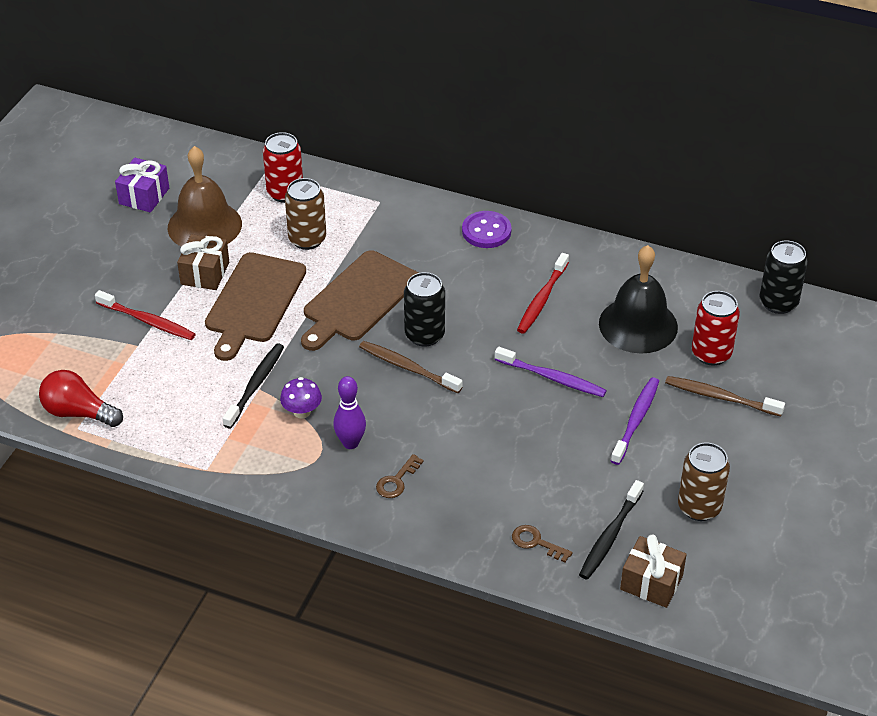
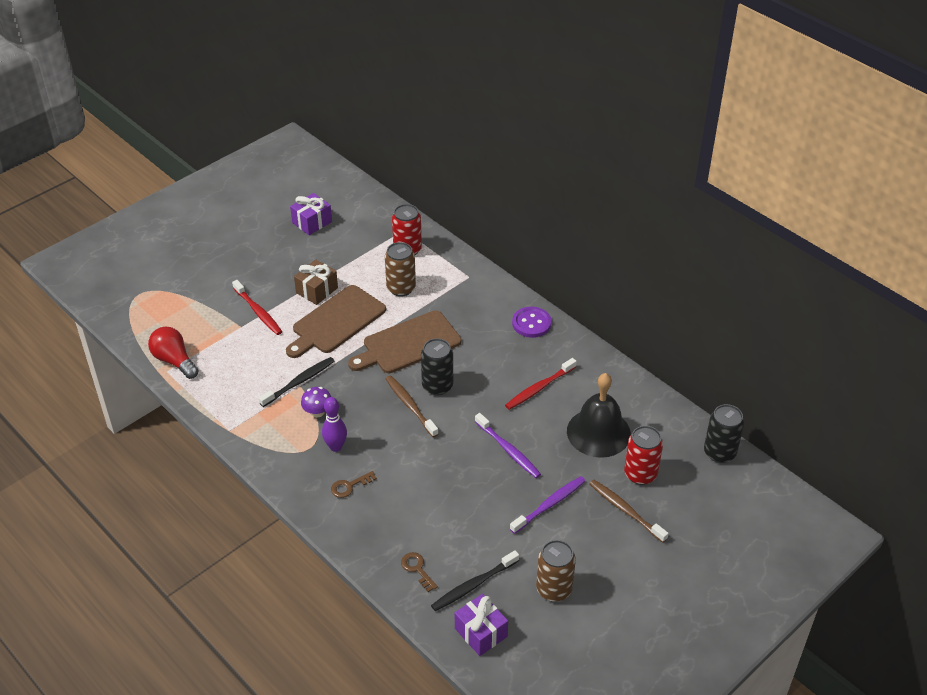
camera: 25 degrees right, 0 degrees up
brown bell [168,146,242,246] -> none
brown gift [620,535,687,608] -> purple gift [455,594,508,656]

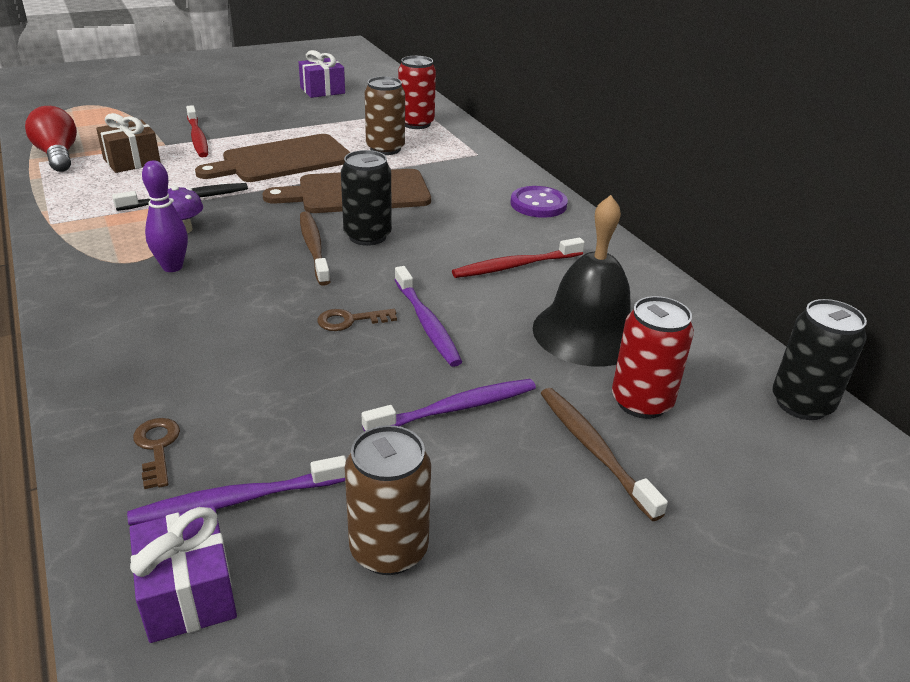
camera: 15 degrees right, 10 degrees down
brown gift [294,259,338,305] -> brown gift moved to [96,113,161,173]
brown key [331,471,377,498] -> brown key moved to [318,309,397,331]
black toothbrush [431,550,519,611] -> purple toothbrush [127,455,346,526]

